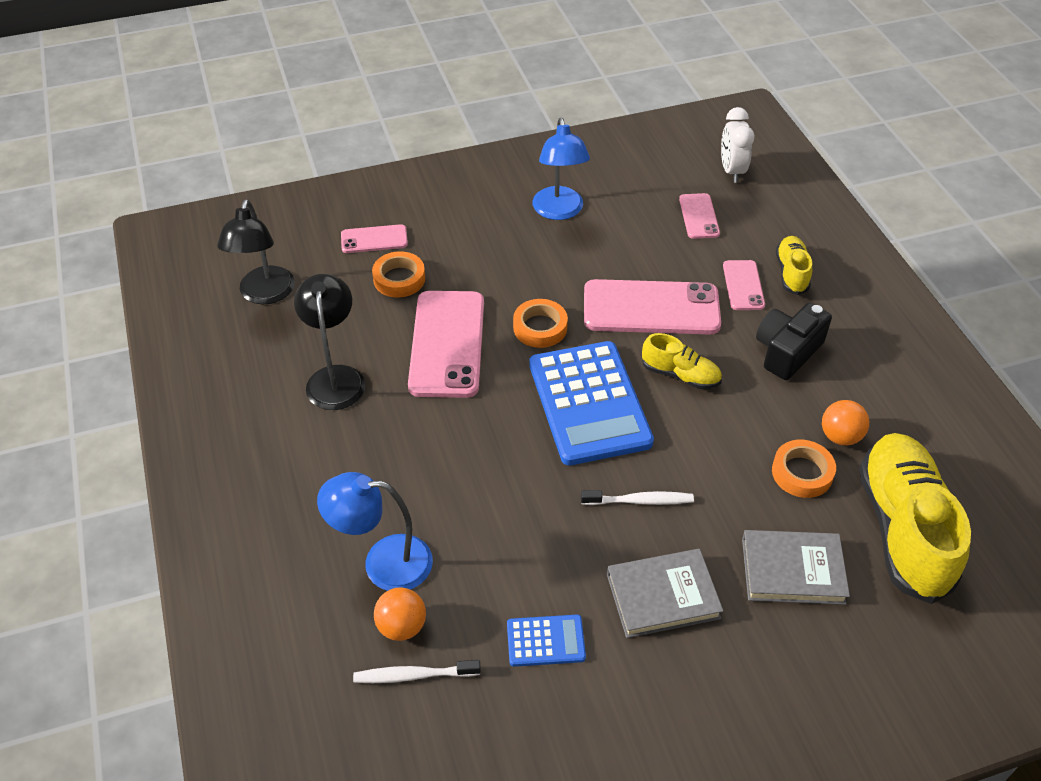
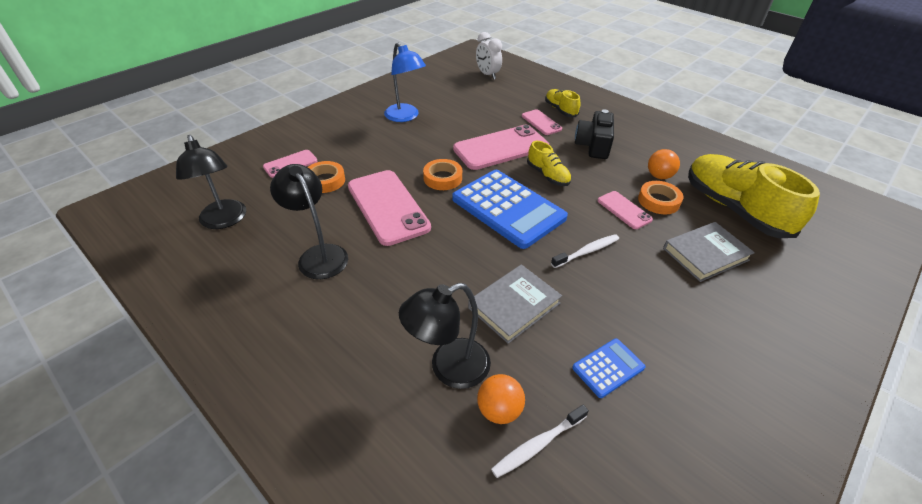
camera: 30 degrees left, 5 degrees down
blue lamp [317,472,433,591] -> black lamp [399,283,491,389]
grey book [607,549,723,638] -> grey book moved to [468,264,562,344]
yellow shoe [642,333,722,389] -> yellow shoe turned 60 degrees clockwise [527,141,571,186]
pink phone [679,193,720,239] -> pink phone moved to [597,191,653,229]

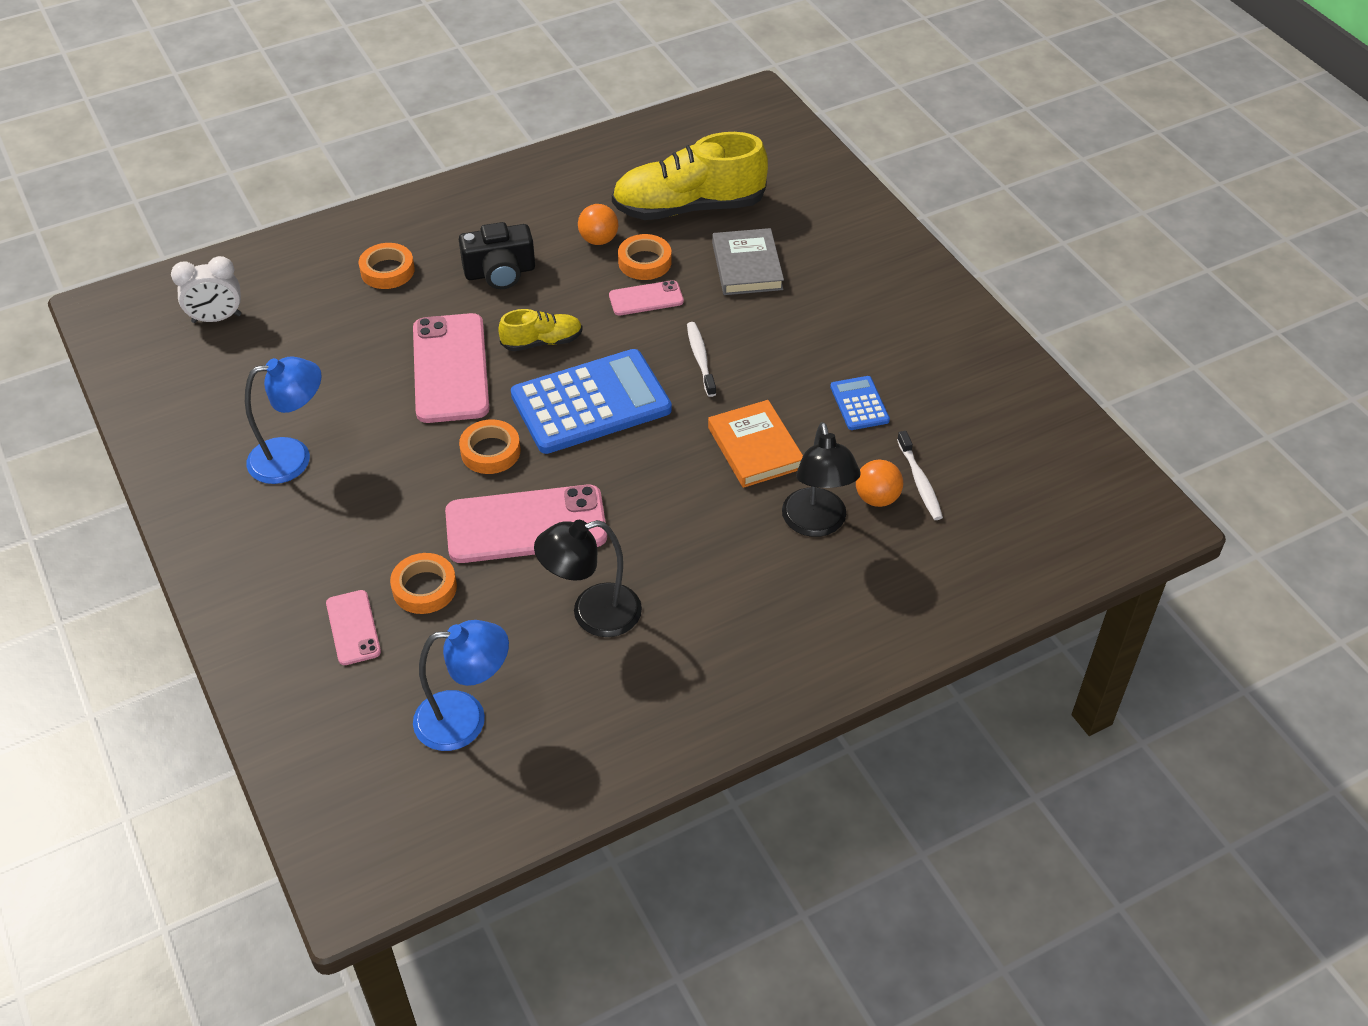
camera: 70 degrees left, 5 degrees up
black lamp [176,135,246,229] -> blue lamp [413,620,509,751]
grey book [468,264,562,344] -> orange book [708,400,803,488]
pink phone [522,109,562,135] -> none
yellow shoe [545,89,580,117] -> orange tape [359,243,415,289]
black camera [575,109,614,159] -> black camera turned 45 degrees counterclockwise [459,222,535,289]

